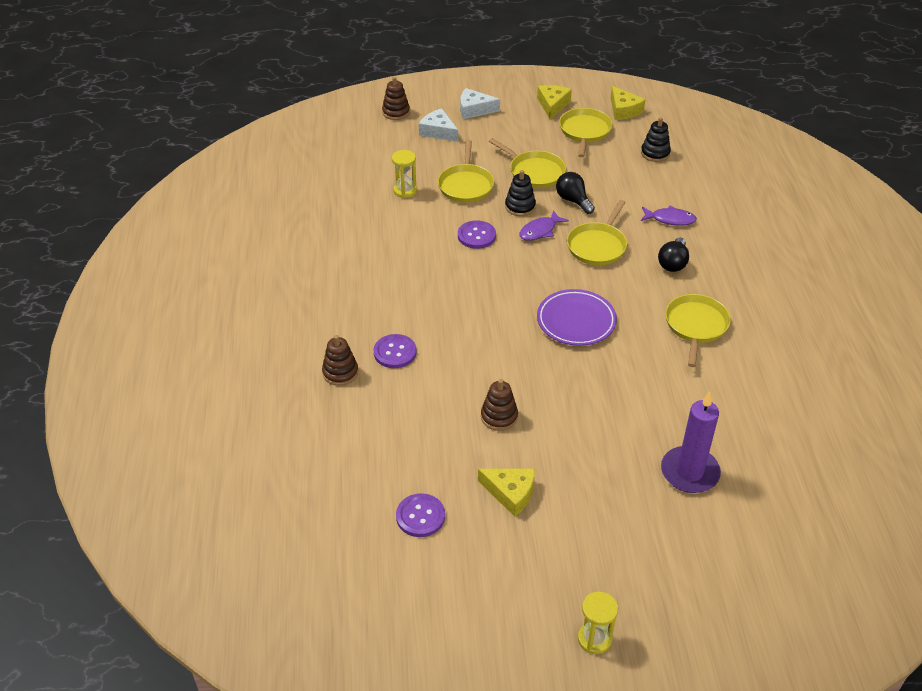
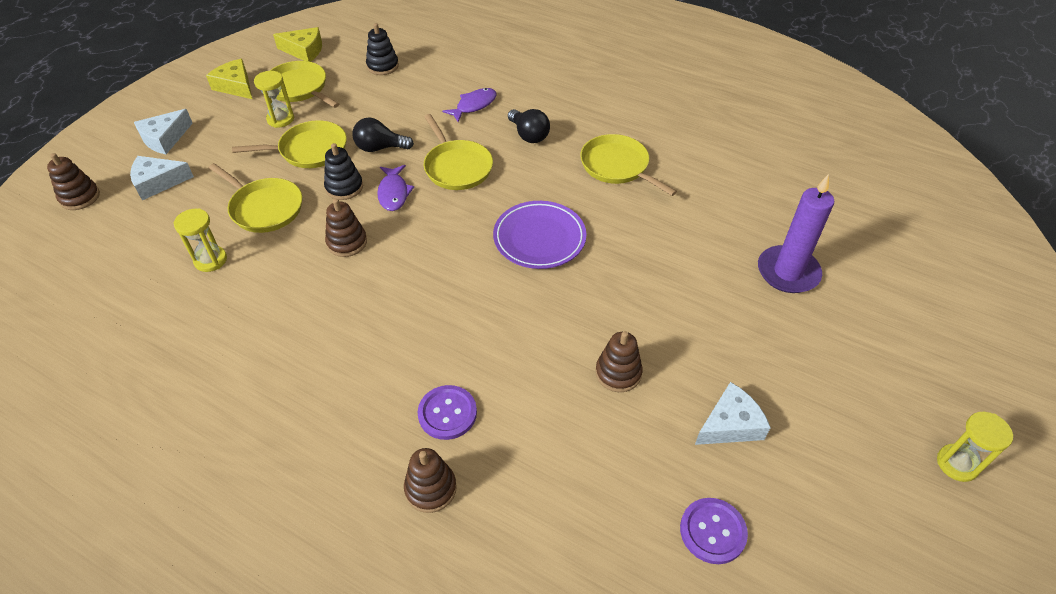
camera: 55 degrees left, 5 degrees up
purple button [458,220,496,249] -> brown stacking toy [325,199,367,257]
yellow cheese [478,468,535,517] -> white cheese [695,382,771,445]
none -> yellow hourglass [254,71,294,128]

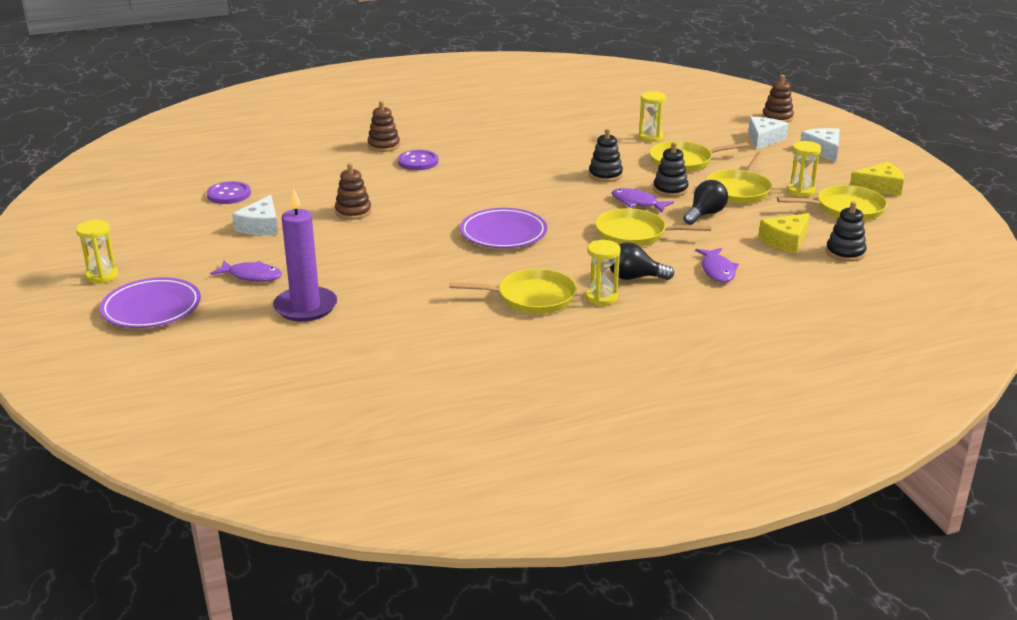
camera: 130 degrees right, 20 degrees down
yellow cheese [273,27,322,62] -> yellow cheese moved to [758,213,810,254]
brown stacking toy [325,199,367,257] -> black stacking toy [589,128,623,182]
none -> purple plate [100,277,201,328]
none -> purple fish [210,260,282,282]
none -> yellow hourglass [586,240,621,306]

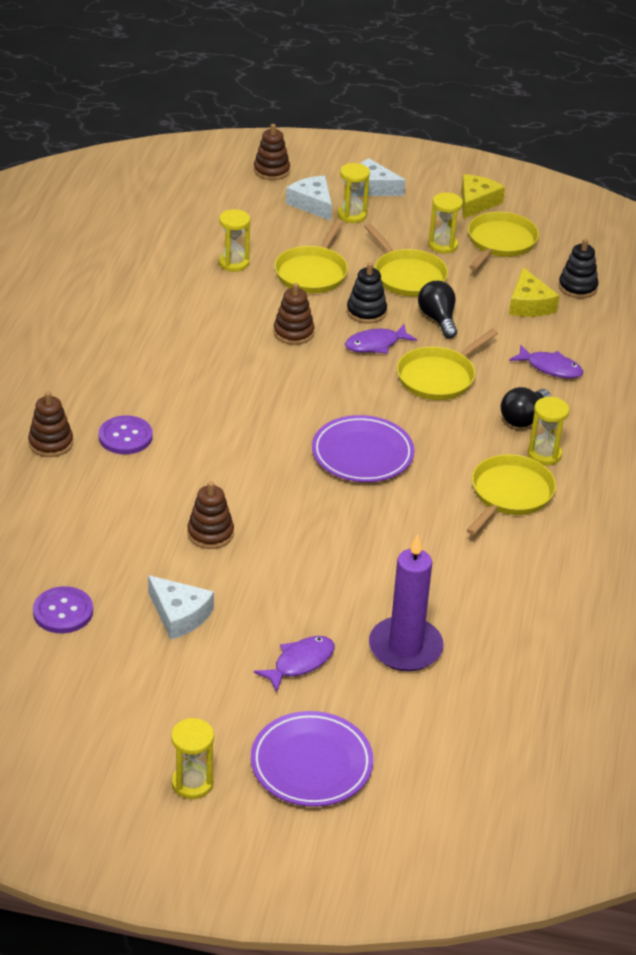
camera: 60 degrees left, 10 degrees up
black stacking toy [589,128,623,182] -> brown stacking toy [273,283,314,345]
none -> yellow hourglass [338,163,370,223]

